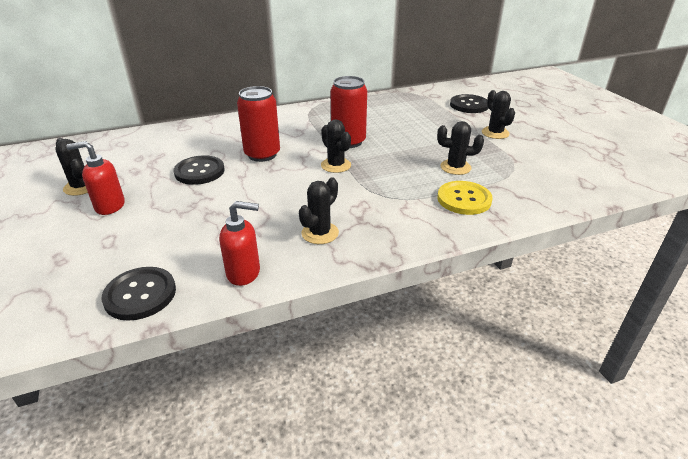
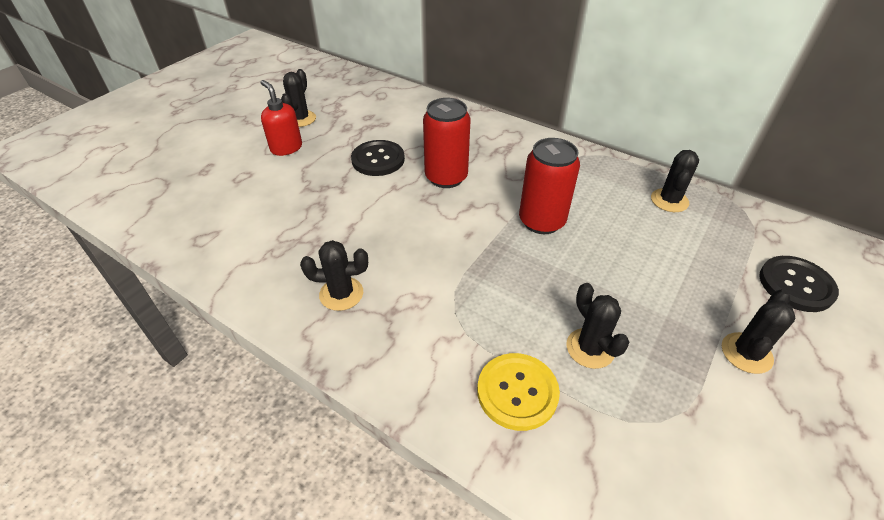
camera: 55 degrees right, 10 degrees up
black button [101,267,176,321] -> none
red soap dispenser [219,201,260,286] -> none
black cactus [321,119,351,173] -> black cactus moved to [651,150,699,212]

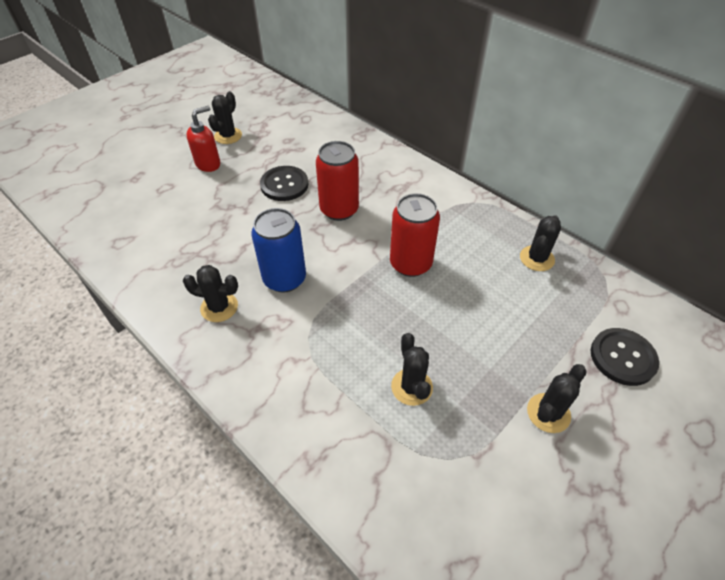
camera: 10 degrees right, 5 degrees up
red soap dispenser [260,80,302,156] -> red soap dispenser turned 75 degrees clockwise [187,106,220,172]
yellow button [477,353,560,431] -> none
none -> blue can [251,208,306,293]

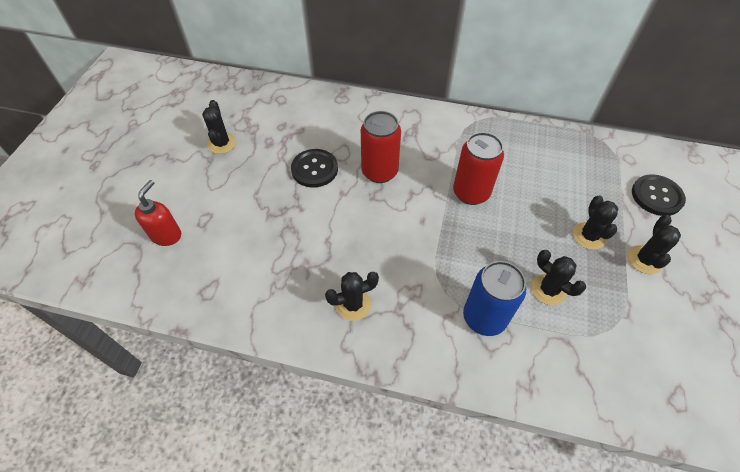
camera: 30 degrees left, 5 degrees up
red soap dispenser [187,106,220,172] -> red soap dispenser moved to [135,180,181,246]
blue can [251,208,306,293] -> blue can moved to [463,261,526,336]
black cactus [520,215,561,271] -> black cactus moved to [573,196,618,250]

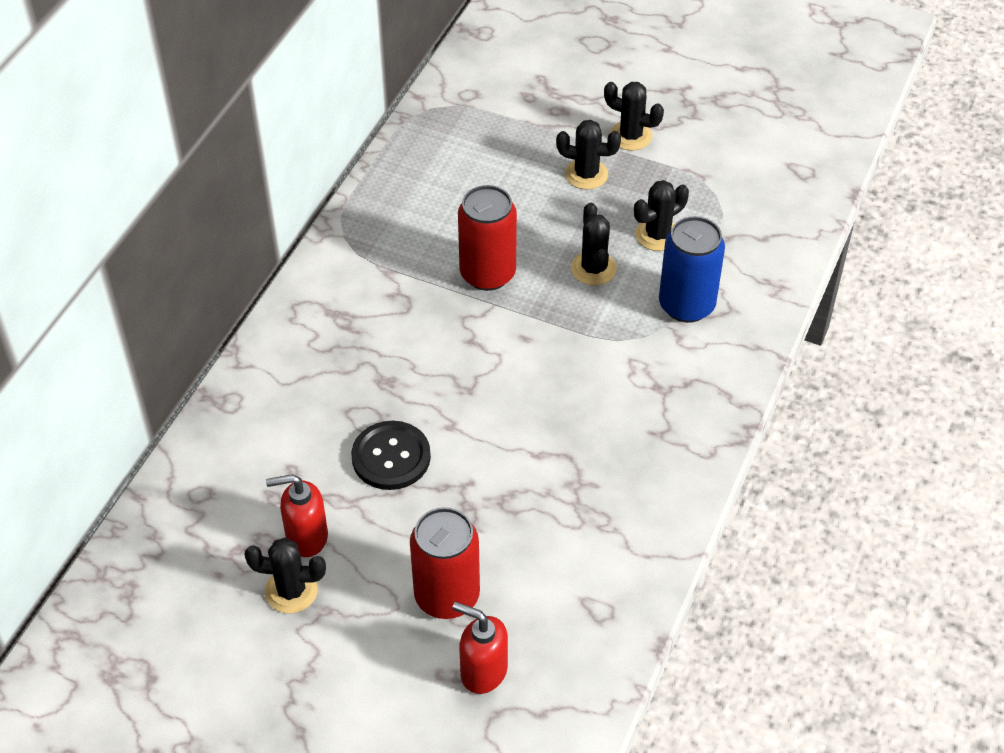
camera: 80 degrees left, 5 degrees down
black cactus [325,272,379,321] -> black cactus moved to [571,203,617,285]
red can [361,111,401,183] -> red can moved to [410,507,480,619]
black button [632,174,686,216] -> none
none -> red soap dispenser [266,474,328,557]

